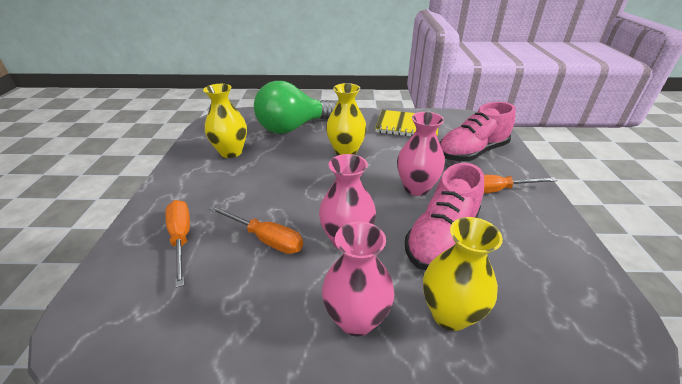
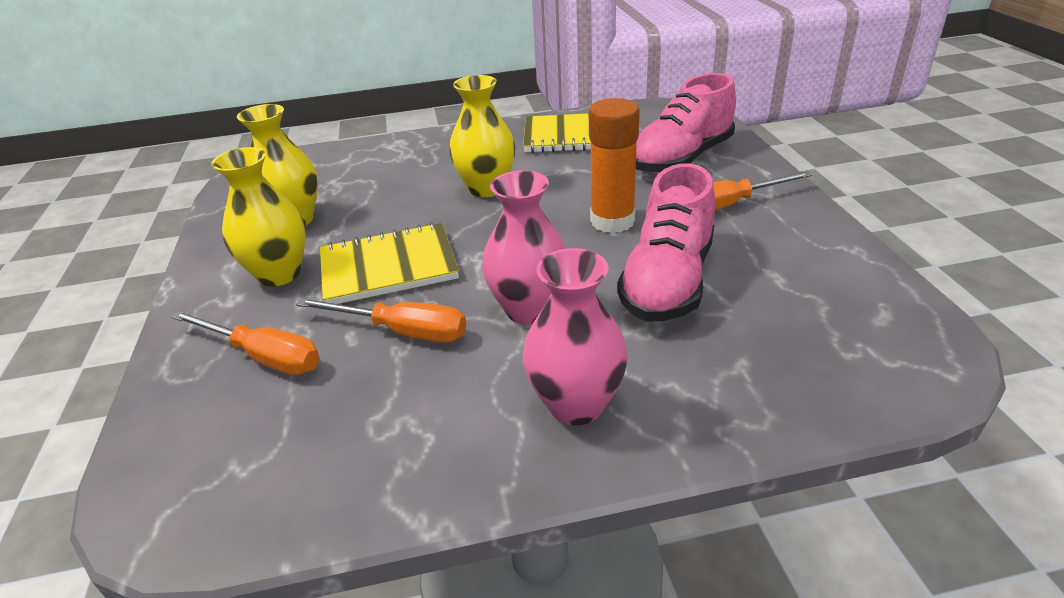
camera: 10 degrees left, 0 degrees up
orange screwdriver [166,200,190,288] -> orange screwdriver turned 150 degrees clockwise [171,311,320,375]
green light bulb [254,81,336,134] -> none
pink vase [397,112,445,196] -> orange glue stick [589,98,640,233]
yellow vase [423,217,503,331] -> yellow vase moved to [211,147,306,286]
none -> yellow notebook [320,222,459,304]

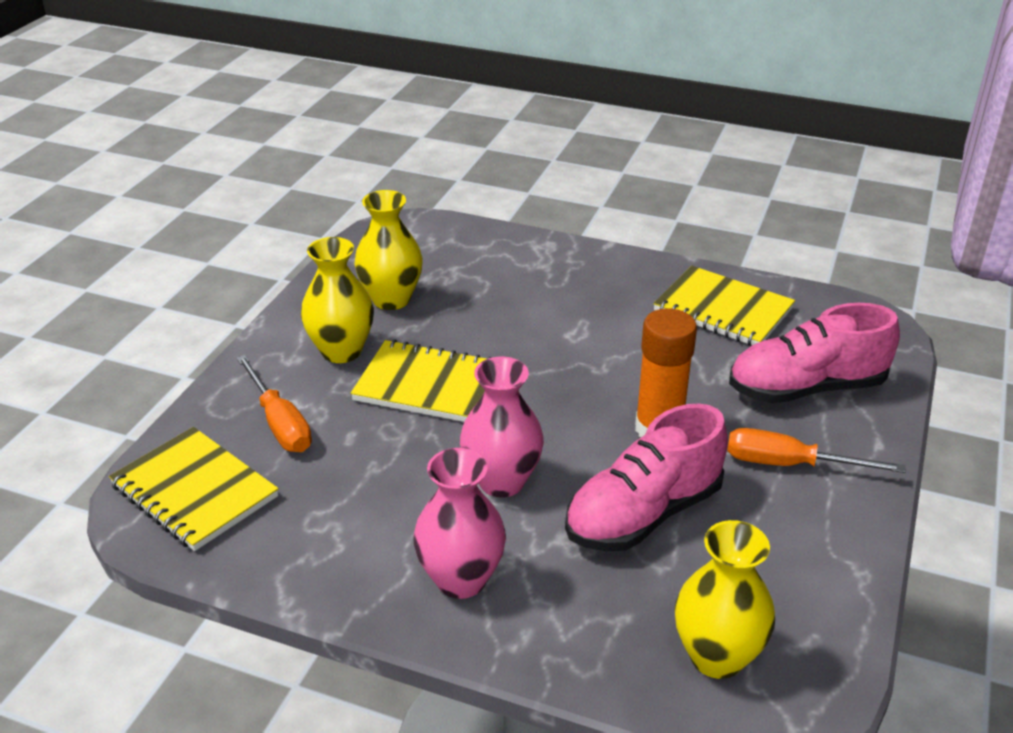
camera: 30 degrees right, 0 degrees up
orange screwdriver [296,298,466,342] -> none
yellow vase [449,75,515,197] -> yellow vase moved to [675,520,775,679]
none -> yellow notebook [109,427,279,551]

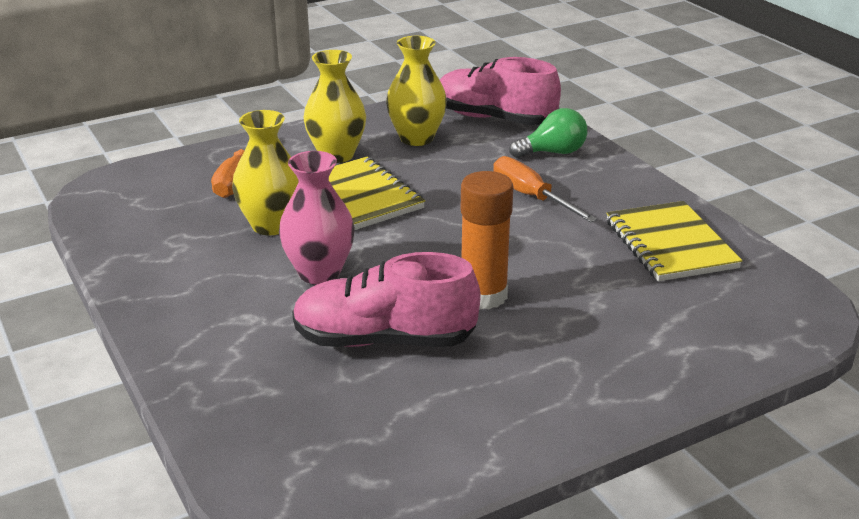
camera: 40 degrees right, 5 degrees down
yellow notebook [109,427,279,551] -> none
pink vase [413,448,506,599] -> none
yellow vase [675,520,775,679] -> yellow vase moved to [232,110,299,235]
orange screwdriver [727,428,906,473] -> orange screwdriver moved to [493,156,597,223]
pink shoe [729,303,900,403] -> pink shoe moved to [440,57,561,125]
none -> green light bulb [509,108,587,158]

